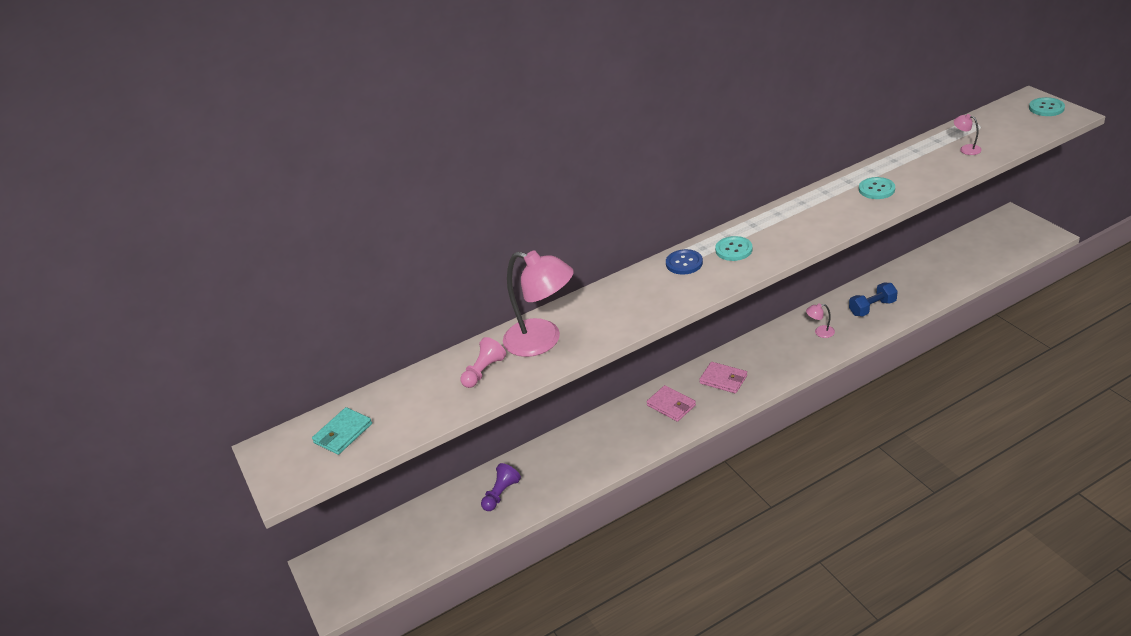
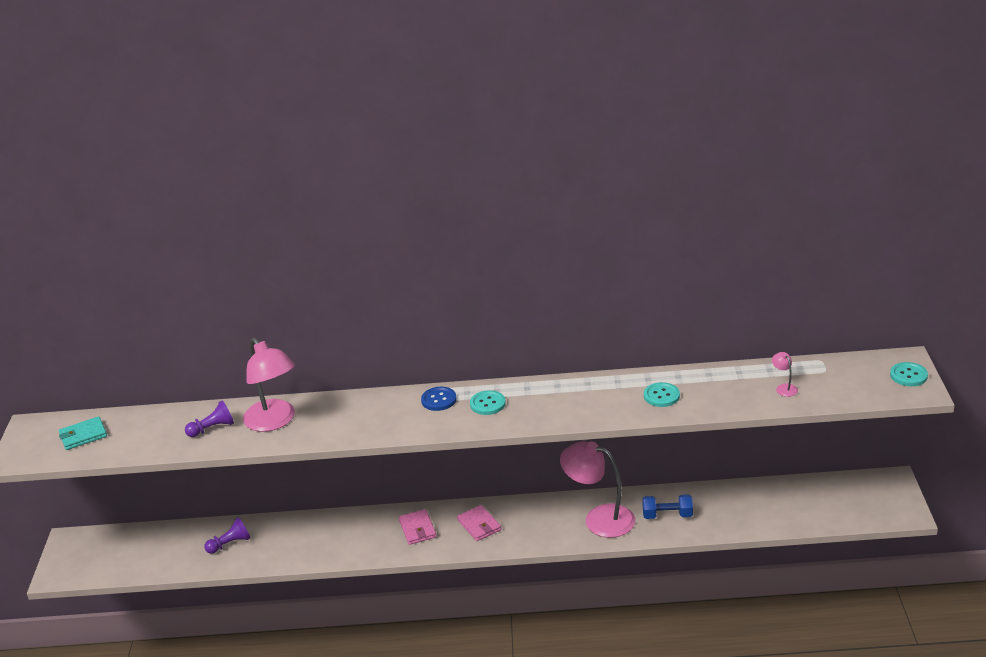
camera: 25 degrees right, 5 degrees down
pink pawn [460,337,506,388] -> purple pawn [185,400,234,437]
pink lamp [806,303,835,338] -> pink lamp [560,441,635,538], size x2.48

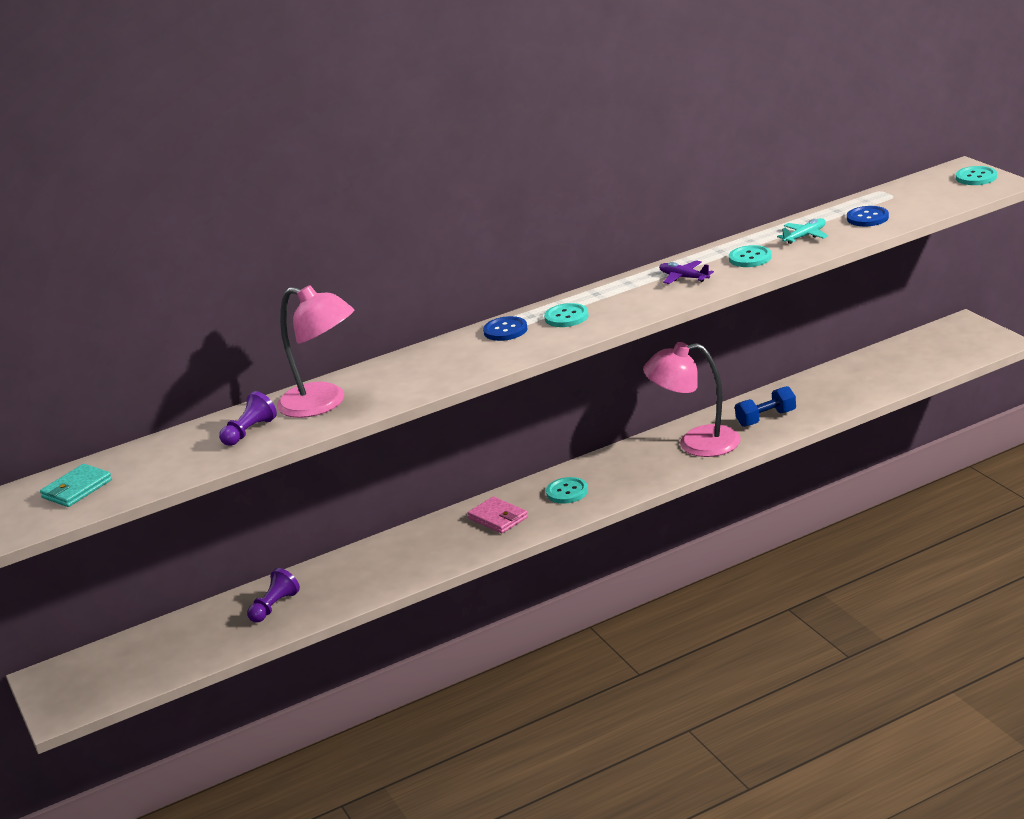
camera: 25 degrees left, 5 degrees down
pink wallet [457,505,501,541] -> turquoise button [546,477,588,504]
pink lamp [772,352,798,397] -> blue button [847,206,889,226]
none -> purple plane [659,260,714,284]
none -> turquoise plane [777,218,828,244]

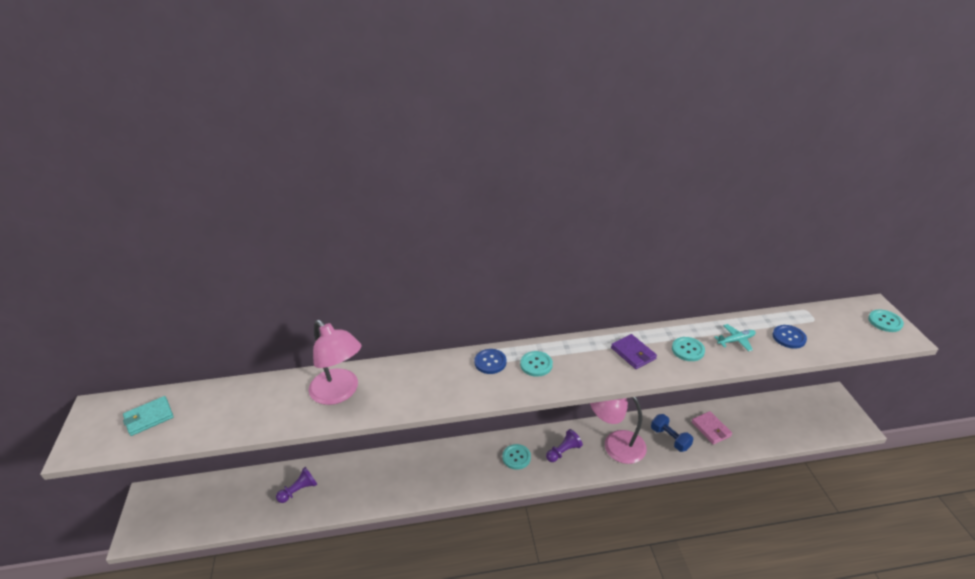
camera: 15 degrees right, 10 degrees up
purple pawn [219,391,277,446] -> purple pawn moved to [546,429,583,462]
pink wallet [467,496,528,534] -> pink wallet moved to [692,411,732,445]
purple plane [659,260,714,284] -> purple wallet [611,334,657,369]
blue dumbbell [735,386,796,427] -> blue dumbbell turned 60 degrees clockwise [651,414,693,452]

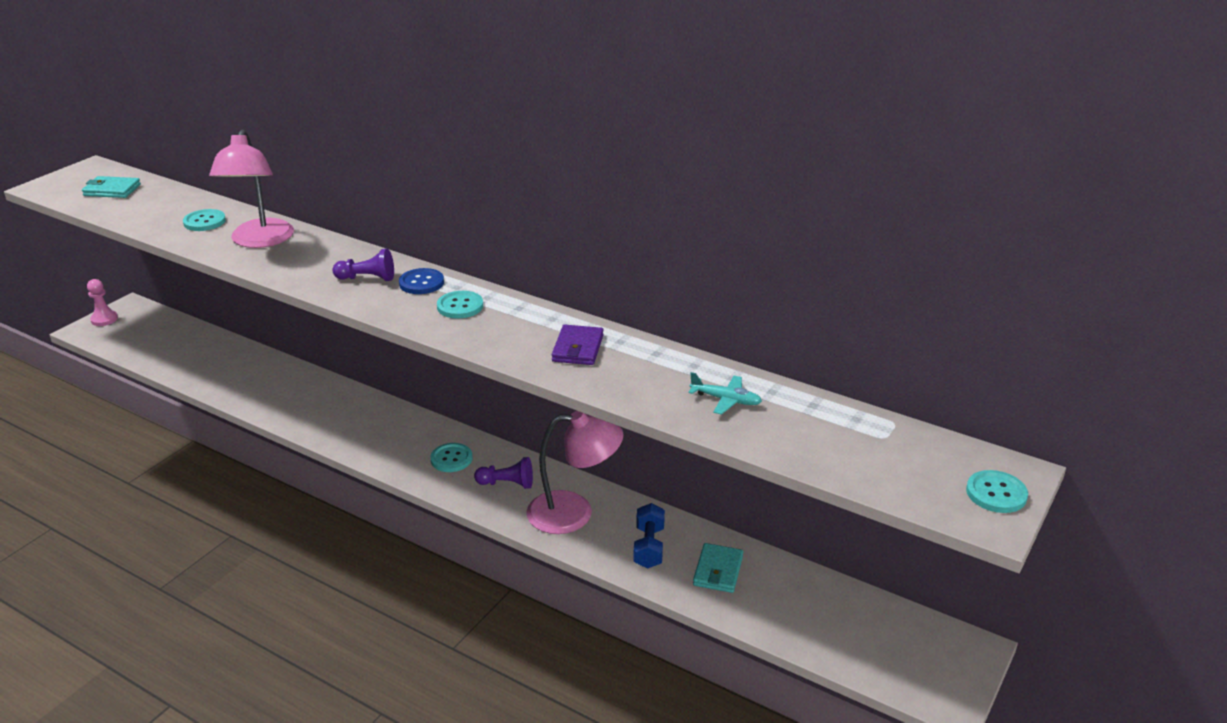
camera: 40 degrees right, 5 degrees down
purple pawn [276,467,317,503] -> purple pawn moved to [332,249,394,281]
pink lamp [590,397,647,464] -> pink lamp turned 120 degrees clockwise [526,411,624,534]
turquoise button [672,337,705,361] -> turquoise button moved to [183,209,226,231]
pink wallet [692,411,732,445] -> turquoise wallet [693,543,743,593]
blue button [773,325,807,349] -> none
none -> pink pawn [87,279,118,326]

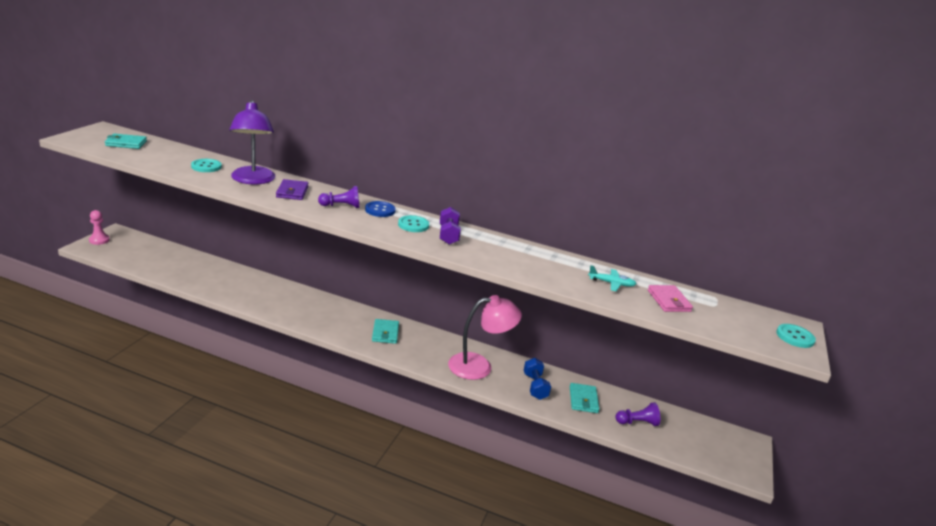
camera: 15 degrees left, 5 degrees down
pink lamp [209,129,294,248] -> purple lamp [229,100,275,184]
turquoise button [430,443,473,472] -> turquoise wallet [372,319,399,344]
purple pawn [474,457,533,489] -> purple pawn moved to [615,402,660,426]
purple wallet [552,325,604,365] -> purple wallet moved to [276,179,309,200]
none -> purple dumbbell [440,207,461,244]
none -> pink wallet [648,285,693,312]

